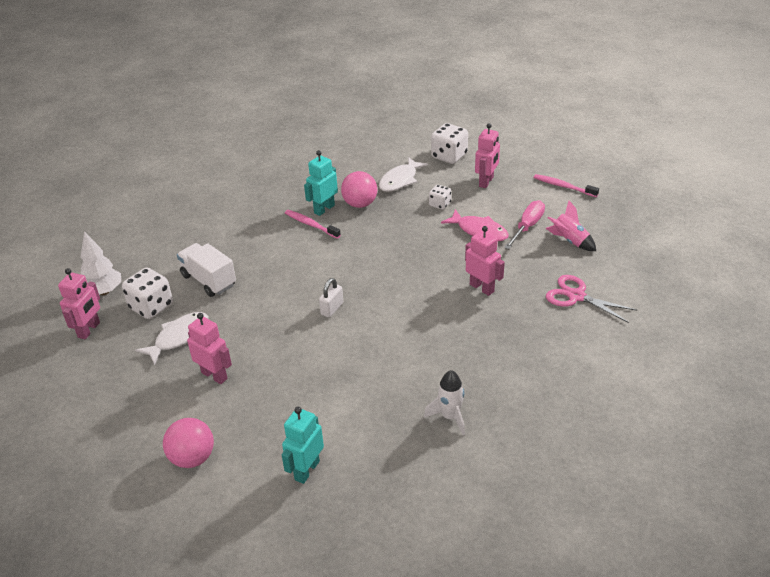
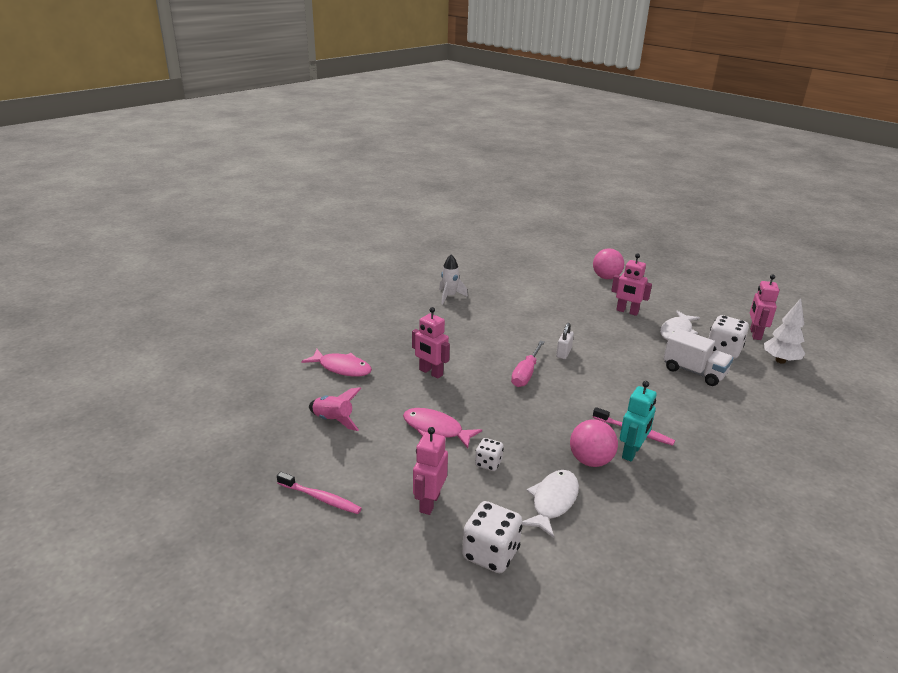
camera: 170 degrees right, 10 degrees down
turquoise robot [282,407,324,484] -> none
pink screwdriver [504,200,545,249] -> pink screwdriver moved to [511,341,545,387]
pink scissors [546,275,637,323] -> pink fish [301,349,372,377]

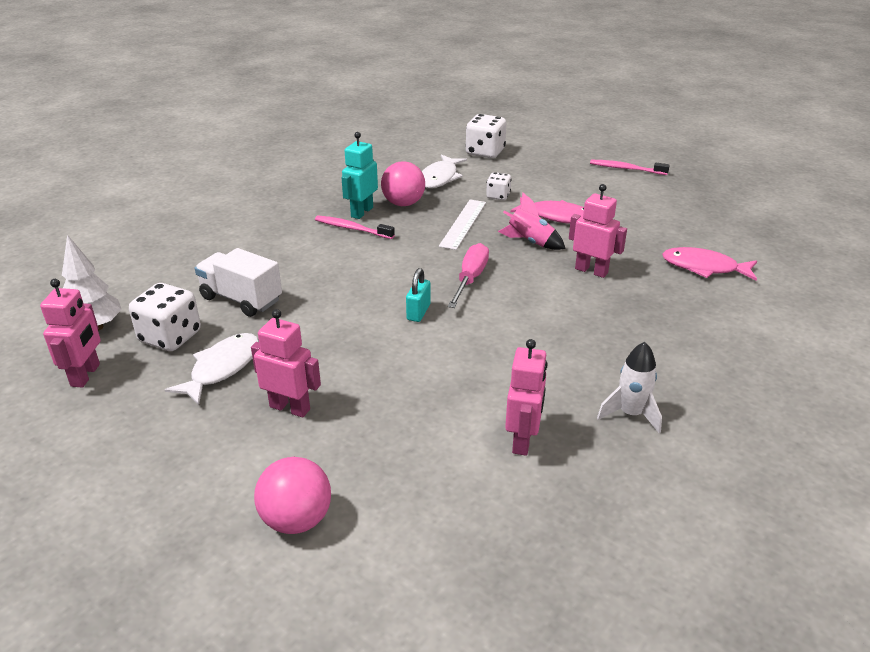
camera: 175 degrees right, 5 degrees up
pink rocket [309,387,362,431] -> pink rocket moved to [498,193,565,250]
pink robot [413,427,448,515] -> pink robot moved to [505,339,547,456]
white padlock [556,323,574,359] -> turquoise padlock [406,268,430,322]
none -> white ruler [439,200,486,250]

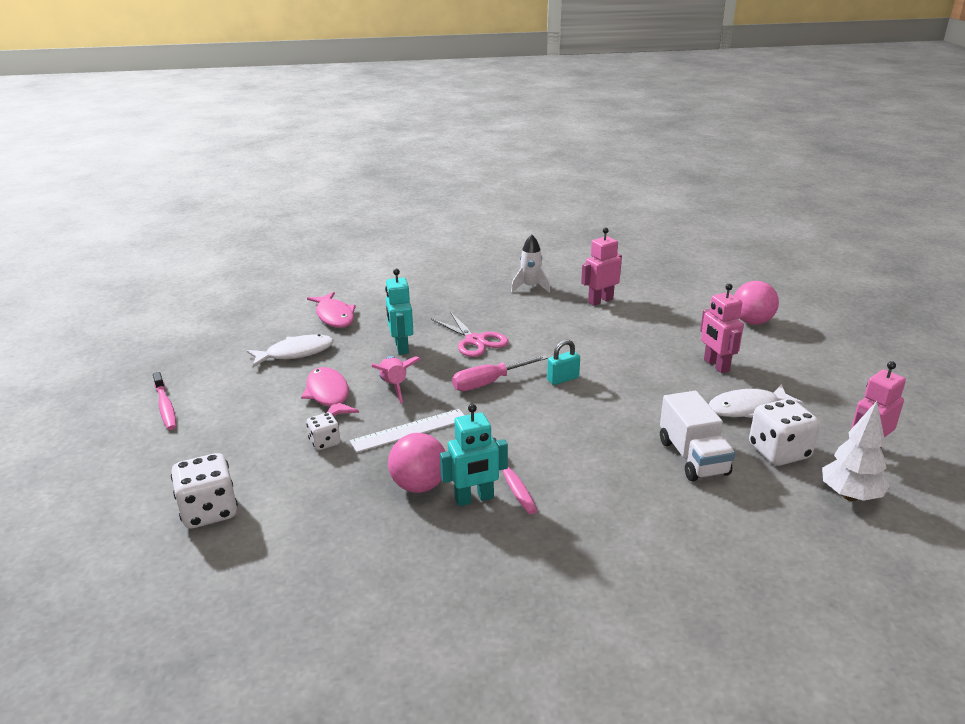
camera: 135 degrees left, 5 degrees down
white fish [422,154,467,188] -> white fish moved to [247,334,333,367]
pink robot [569,184,627,278] -> turquoise robot [385,269,414,355]
none -> pink scissors [431,312,509,357]

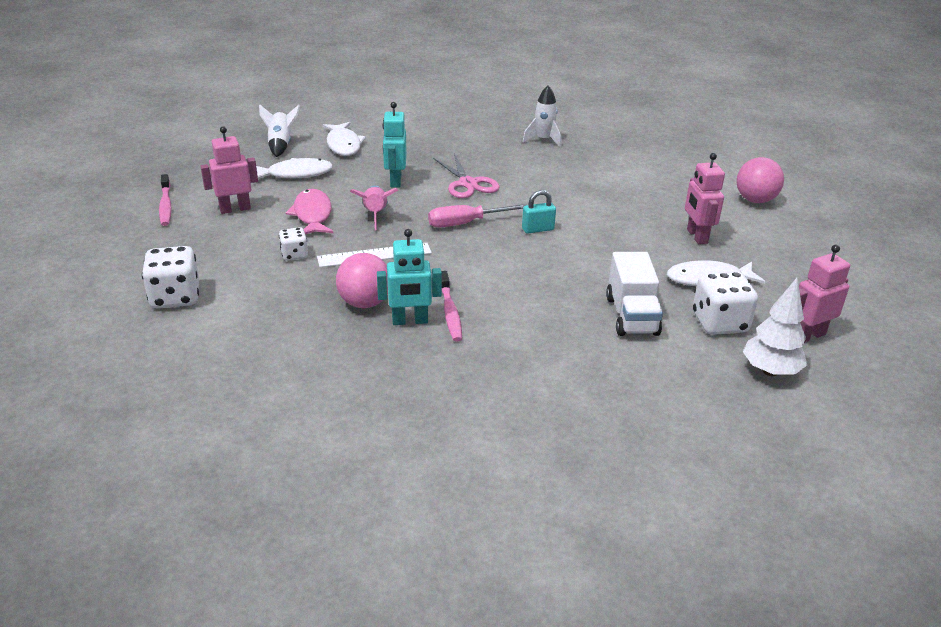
camera: 10 degrees right, 5 degrees up
pink fish [307,292,356,328] -> white fish [323,122,366,156]
pink robot [581,227,622,306] -> pink robot moved to [200,126,258,214]
none -> white rocket [259,105,300,157]

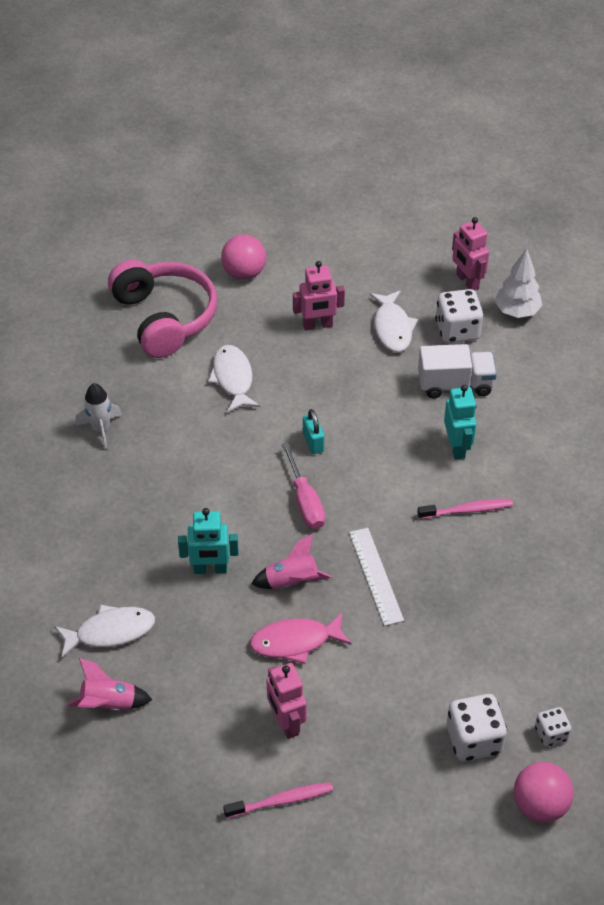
camera: 90 degrees left, 15 degrees up
white fish [256,158,333,179] -> white fish moved to [208,345,260,413]
white rocket [259,105,300,157] -> pink rocket [67,658,152,711]
white dice [279,227,308,261] -> white dice moved to [535,707,571,747]
pink ball [336,253,388,308] -> pink ball moved to [514,762,574,823]
turquoise robot [377,229,442,325] -> turquoise robot moved to [444,385,476,460]
pink scissors [433,154,500,198] -> none
none -> pink headphones [108,260,217,358]

